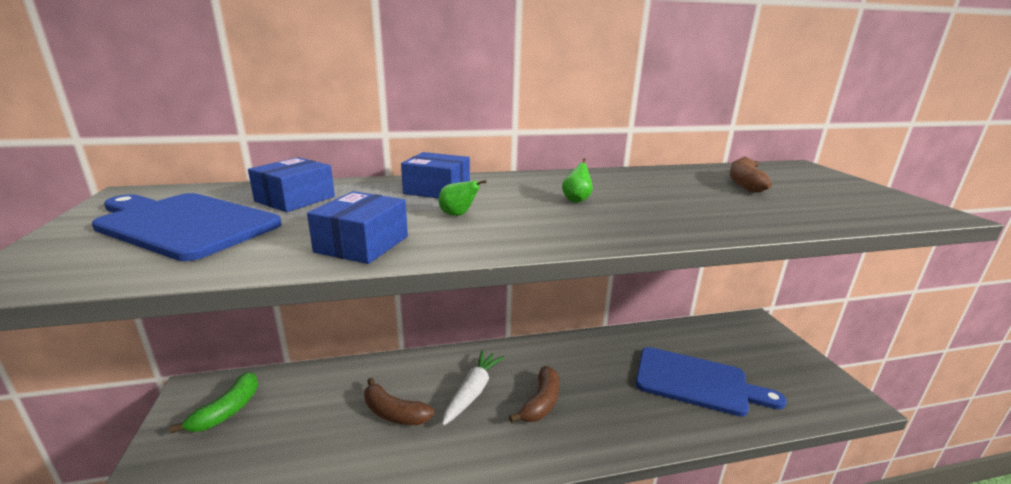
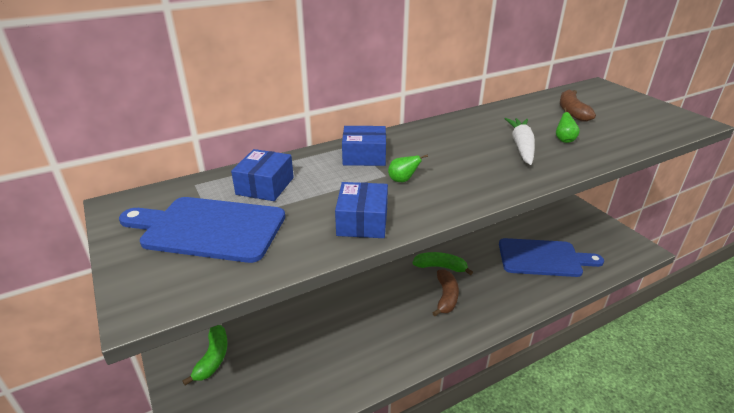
camera: 15 degrees left, 10 degrees up
brown banana [364,378,434,425] -> none
white carrot [442,350,505,426] -> white carrot moved to [505,118,535,165]
green pear [562,158,593,203] -> green pear moved to [556,108,580,143]
none -> green banana [413,252,473,275]

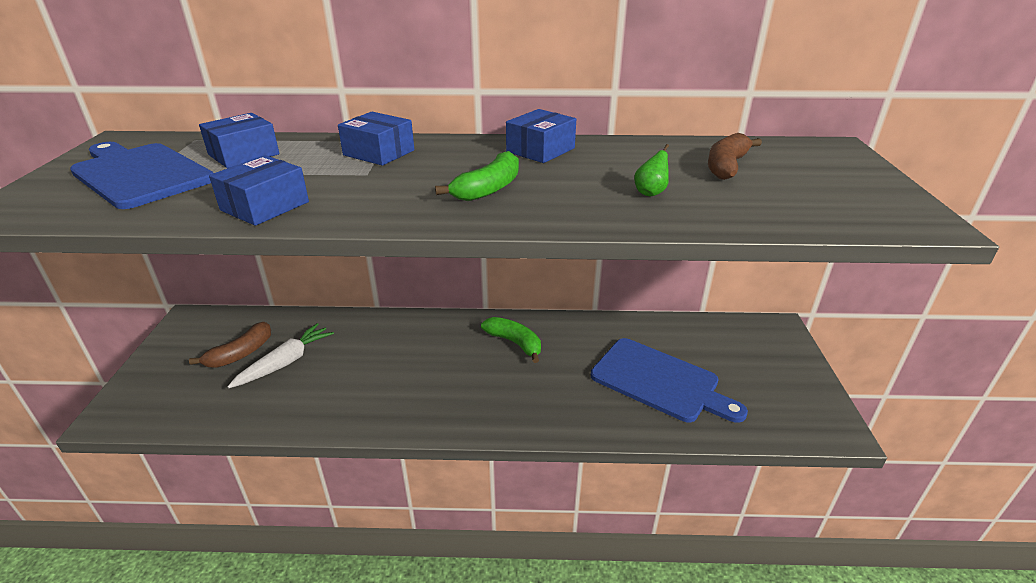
camera: 30 degrees right, 0 degrees up
green banana [182,325,228,386] -> green banana moved to [435,151,519,201]
green pear [388,154,428,182] -> none
brown banana [432,269,459,316] -> brown banana moved to [189,322,271,368]
white carrot [505,118,535,165] -> white carrot moved to [227,323,334,388]
none -> blue box [506,109,576,163]

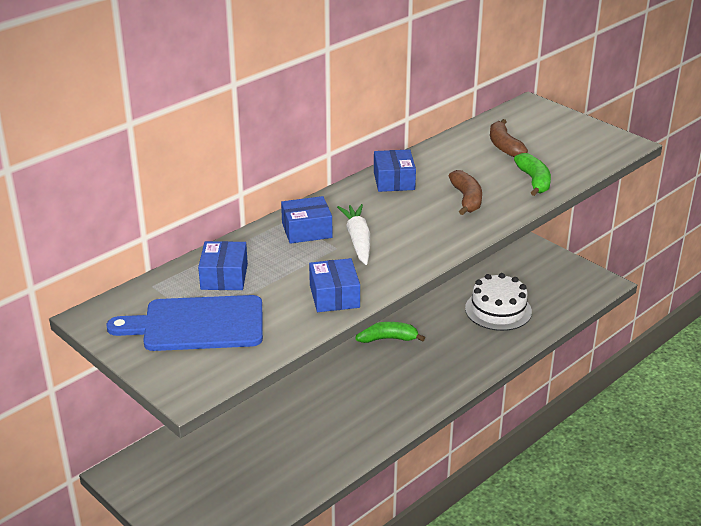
camera: 45 degrees left, 0 degrees up
brown banana [189,322,271,368] -> brown banana moved to [449,170,482,215]
white carrot [227,323,334,388] -> white carrot moved to [337,204,370,265]
green banana [435,151,519,201] -> green banana moved to [514,153,551,196]
blue cutting board [591,338,748,423] -> white cake [465,273,532,331]
green pear [634,144,669,196] -> none

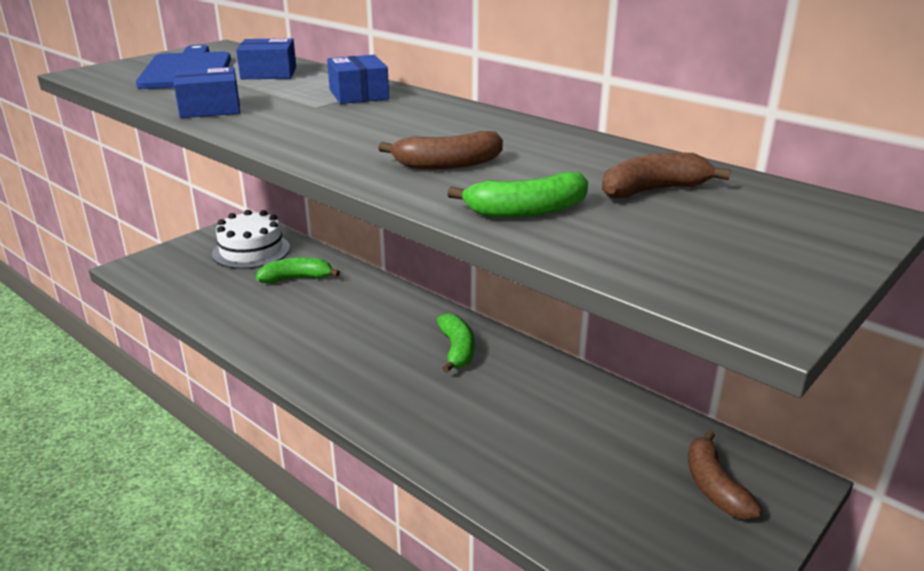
camera: 85 degrees right, 5 degrees down
white carrot [337,204,370,265] -> none
blue box [374,149,416,192] -> none
white cake [465,273,532,331] -> white cake moved to [212,210,290,269]
none -> green banana [256,257,340,283]
none -> brown banana [688,430,762,519]

